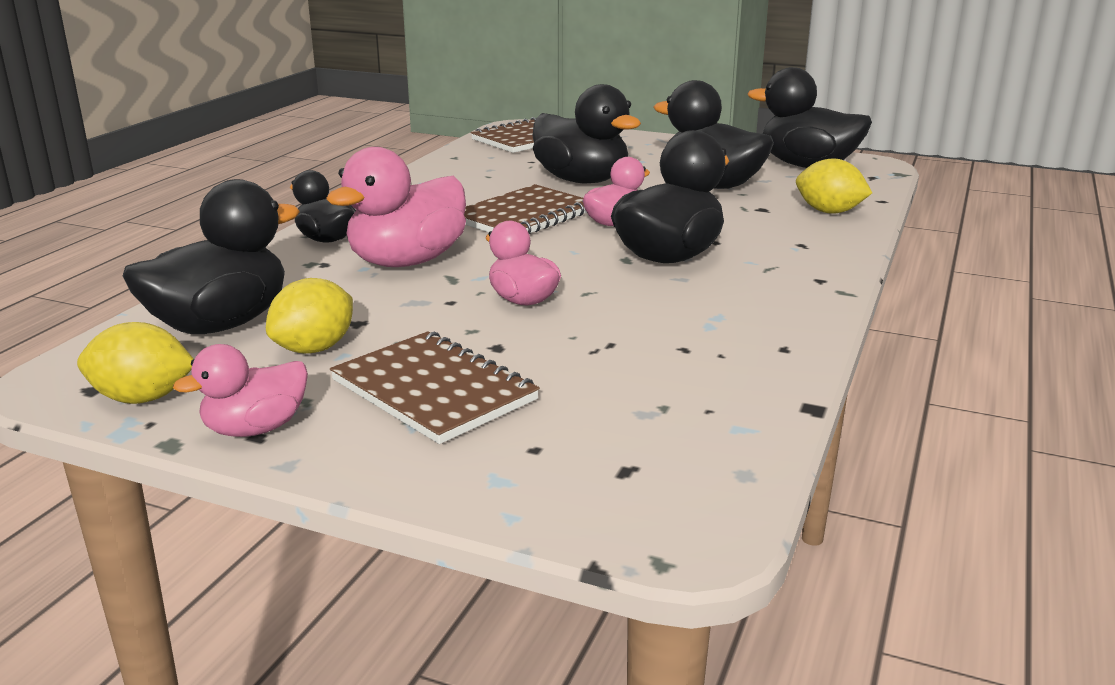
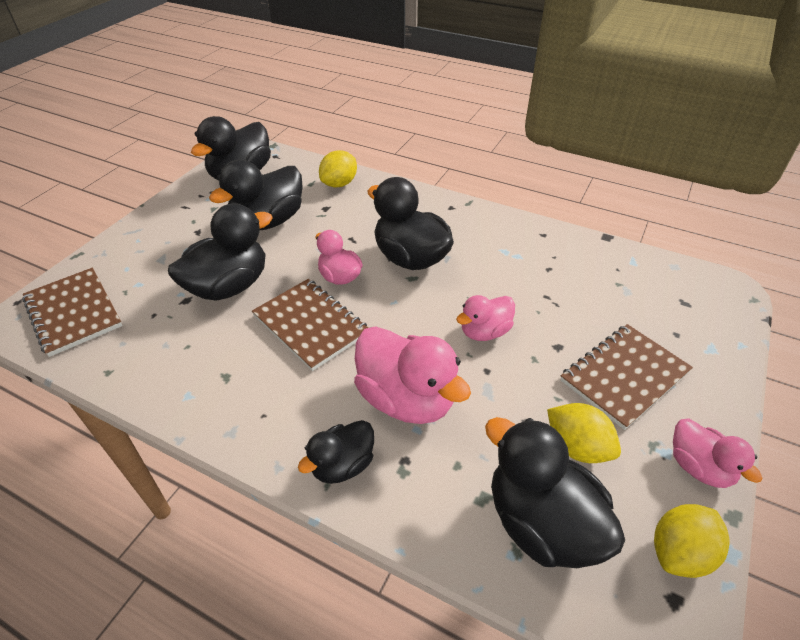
camera: 85 degrees left, 20 degrees up
yellow lemon [77,322,193,404] -> yellow lemon turned 45 degrees clockwise [654,504,730,578]

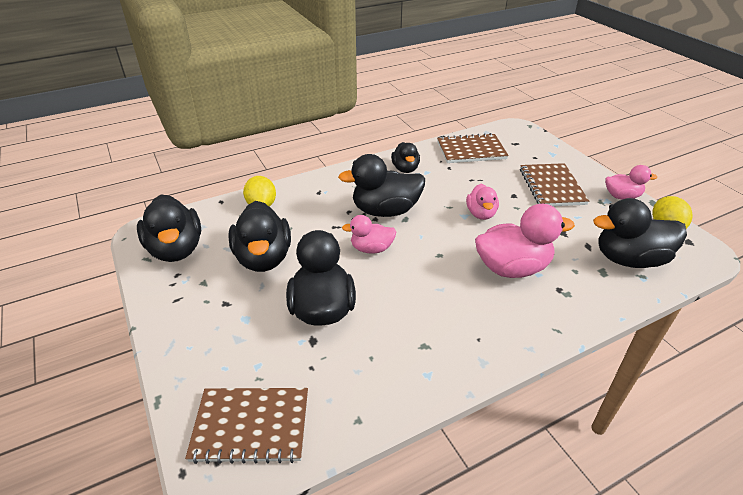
camera: 55 degrees left, 5 degrees down
brown notebook [252,279,368,371] -> brown notebook moved to [437,133,509,163]
black duck [298,420,374,484] -> black duck moved to [391,142,420,173]
yellow lemon [547,403,621,463] -> none

